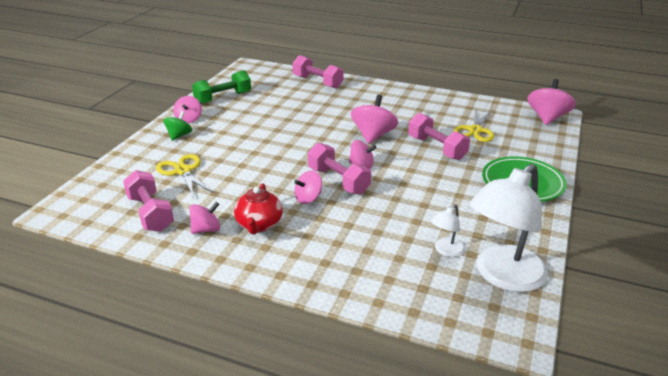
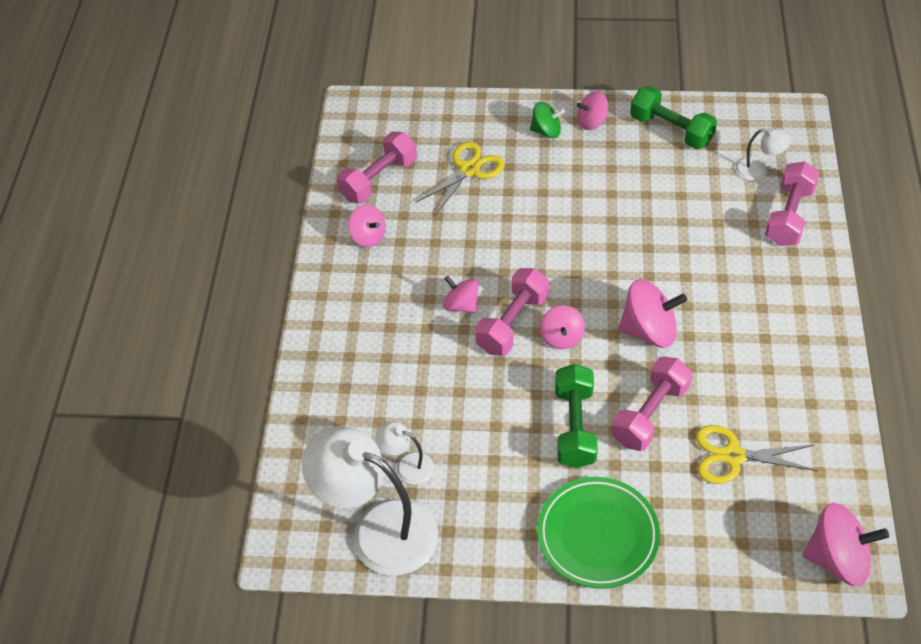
camera: 75 degrees right, 20 degrees up
red teapot [234,183,283,234] -> none
none -> green dumbbell [555,364,598,468]
none -> white lamp [736,127,791,181]

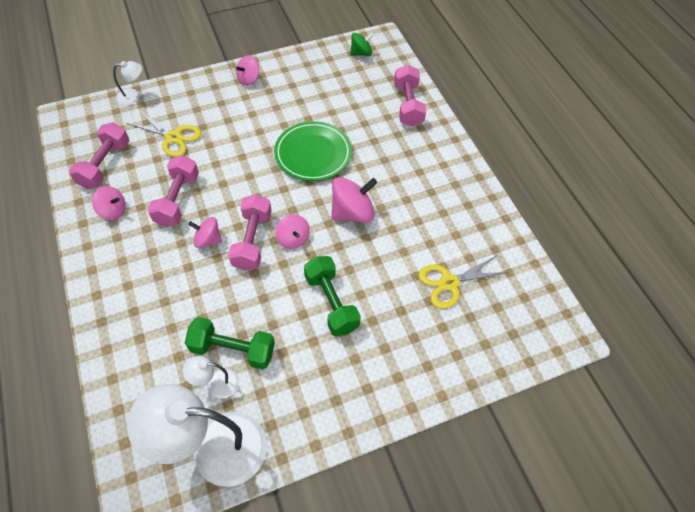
camera: 30 degrees left, 5 degrees up
yellow scissors [415,141,505,215] -> yellow scissors turned 105 degrees clockwise [126,110,201,157]
green spinning top [530,102,565,138] -> green spinning top moved to [350,33,374,56]
green plate [537,477,660,589] -> green plate moved to [274,121,352,181]
pink dumbbell [612,356,692,451] -> pink dumbbell moved to [148,155,199,227]
green dumbbell [630,86,717,149] -> green dumbbell moved to [185,317,275,370]
white lamp [736,127,791,181] -> white lamp moved to [113,61,142,105]
pink spinning top [803,503,889,586] -> none

